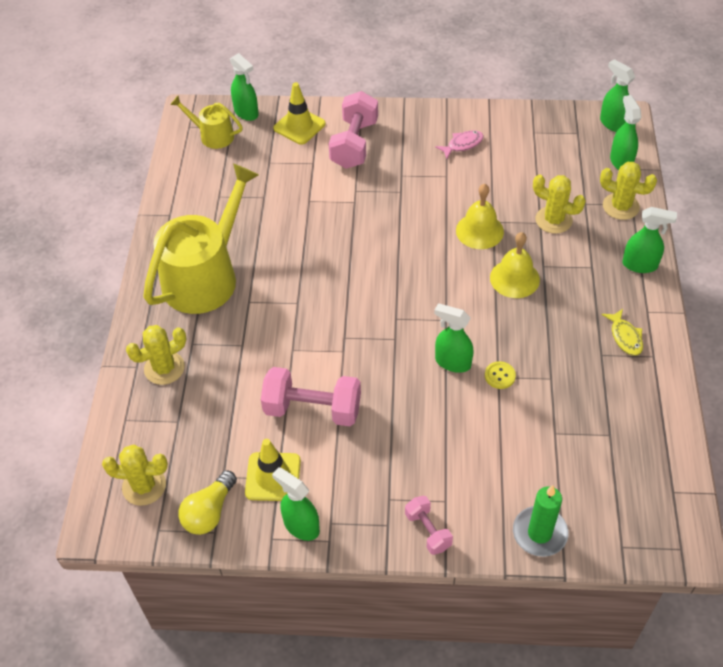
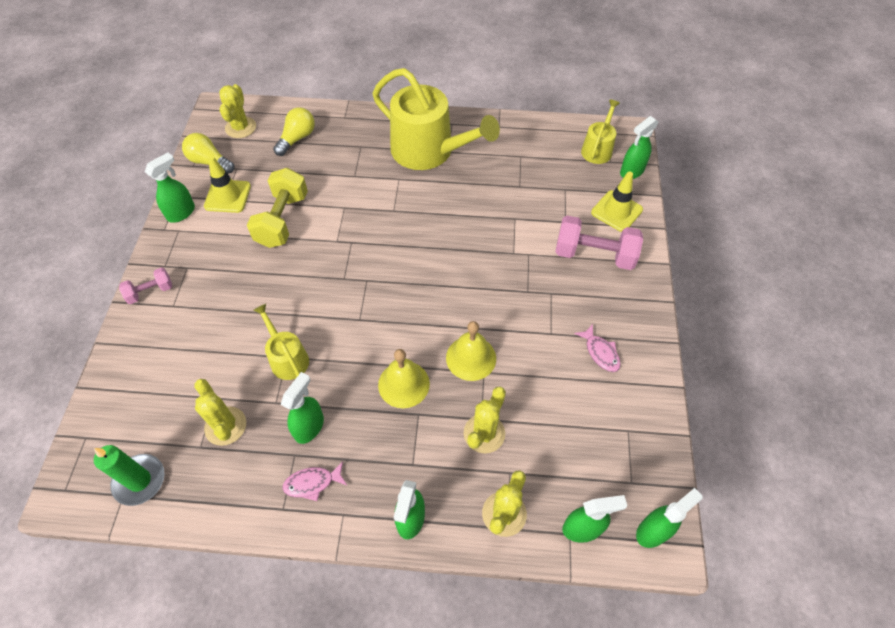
camera: 90 degrees right, 5 degrees up
yellow cactus [126,325,186,385] -> yellow cactus moved to [194,379,246,446]
pink dumbbell [261,367,361,426] -> yellow dumbbell [247,168,308,248]
green spray bottle [434,303,474,373] -> green spray bottle moved to [281,372,324,444]
yellow button [485,361,516,389] -> yellow watering can [253,304,309,380]
green candle [513,485,568,557] -> green candle moved to [94,445,165,506]
yellow fish [602,309,643,356] -> pink fish [282,461,347,501]
none -> yellow light bulb [273,107,315,156]

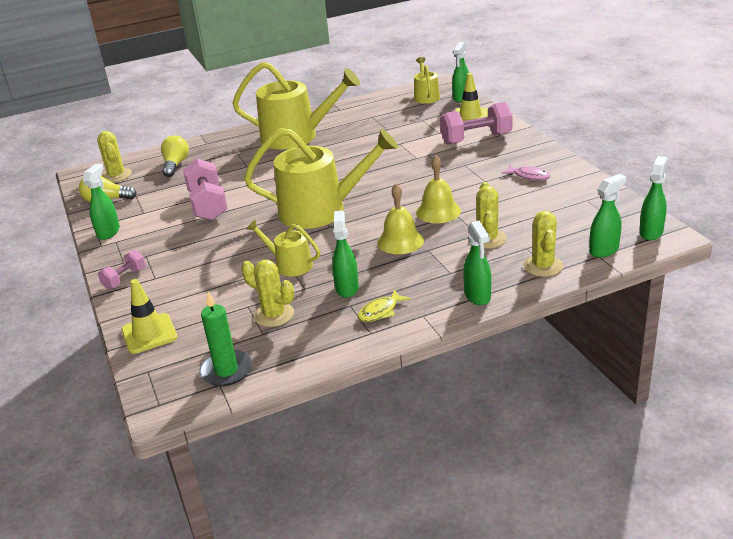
camera: 25 degrees left, 25 degrees down
yellow traffic cone [204,156,251,213] -> yellow traffic cone moved to [122,279,178,354]
yellow dumbbell [247,168,308,248] -> pink dumbbell [183,159,228,221]
pink fish [282,461,347,501] -> yellow fish [358,289,411,322]
none -> yellow watering can [244,128,398,229]

